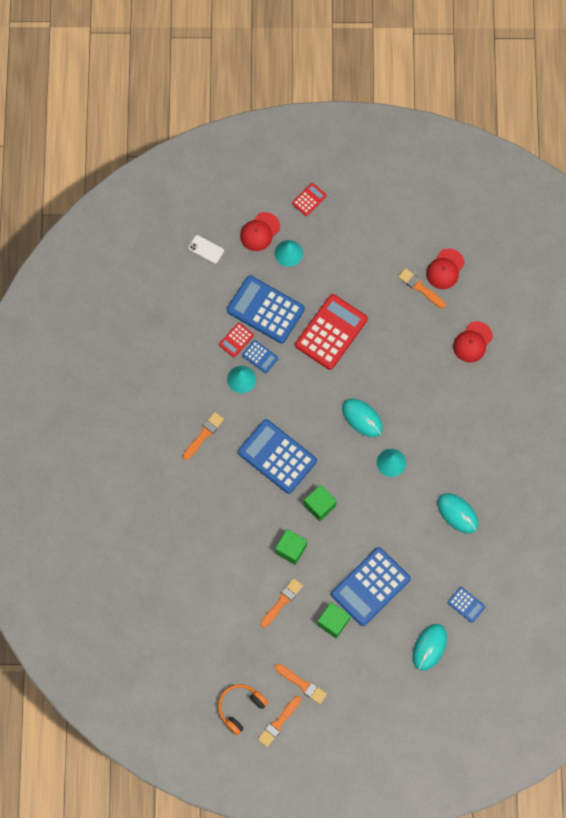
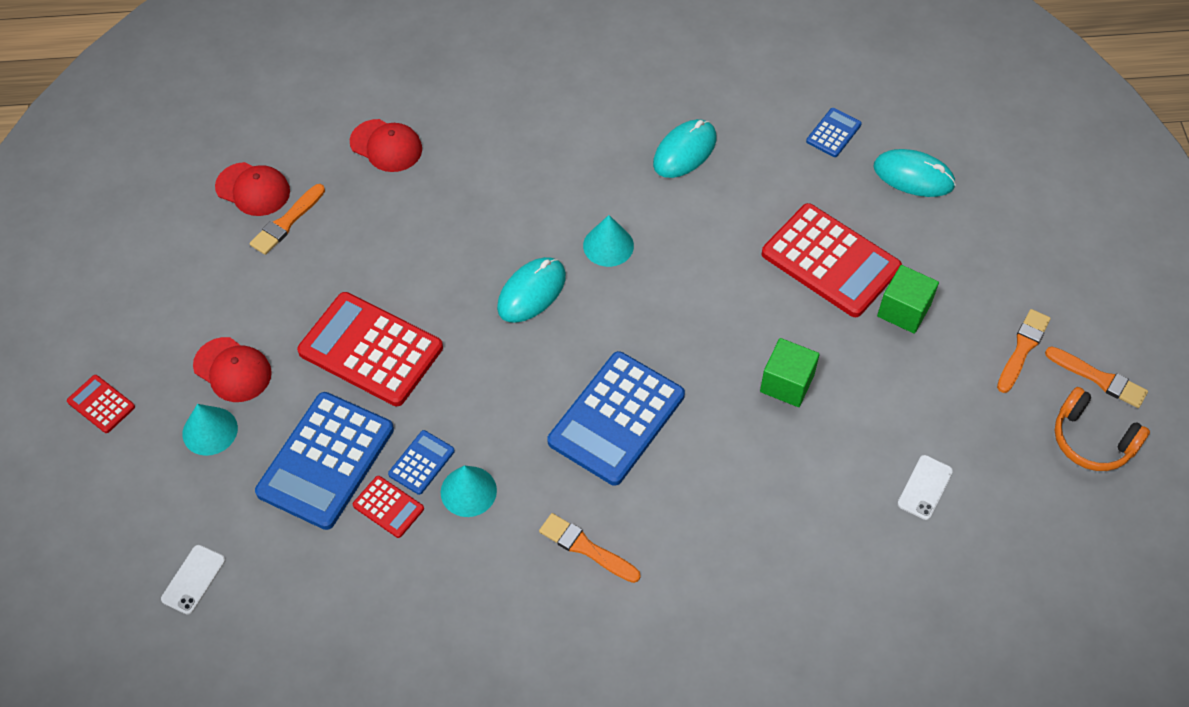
camera: 95 degrees left, 15 degrees down
red cap [240,212,280,251] -> red cap moved to [193,337,272,402]
orange brush [260,578,303,628] -> none
green cube [304,485,337,521] -> none
blue calculator [331,547,411,626] -> red calculator [762,203,902,317]
none -> white phone [897,455,953,520]

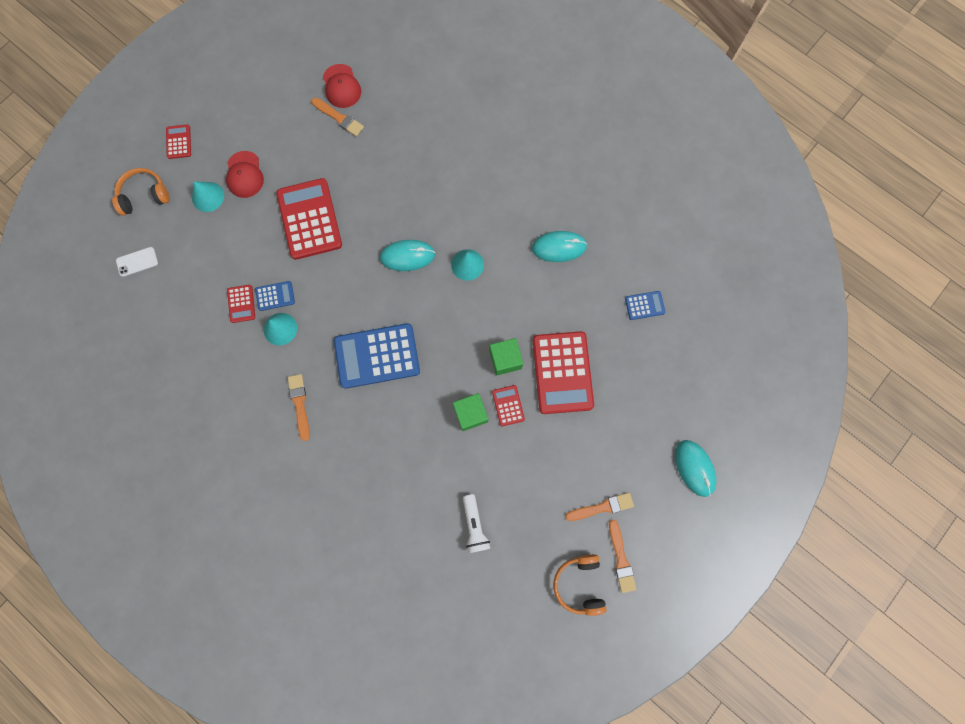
camera: 45 degrees right, 20 degrees up
orange brush [250,184,325,255] -> orange brush turned 135 degrees counterclockwise [311,98,364,136]
blue calculator [255,392,394,530] -> none
red cap [350,119,422,172] -> none
turquoise mouse [874,149,956,197] -> turquoise mouse moved to [675,440,716,497]
green cube [877,265,939,334] -> green cube moved to [489,338,523,376]
white phone [897,455,953,520] -> white flashlight [463,494,490,553]
none -> orange headphones [112,168,170,216]
none -> red calculator [492,385,525,426]

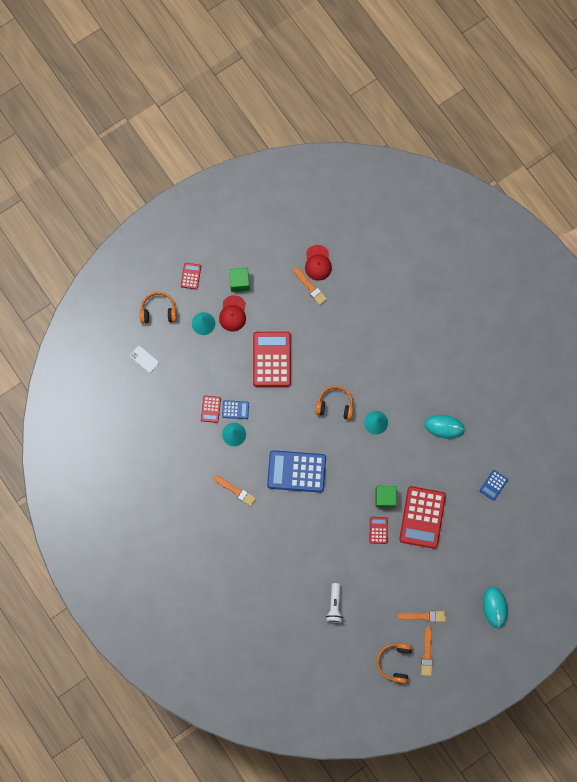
camera: 15 degrees right, 0 degrees up
white phone [116,247,158,277] -> white phone turned 45 degrees clockwise [130,346,159,373]
orange brush [288,374,310,441] -> orange brush turned 120 degrees clockwise [213,475,256,506]
turquoise mouse [380,240,435,271] -> orange headphones [316,386,353,420]
green cube [453,393,488,431] -> green cube moved to [229,268,250,292]
blue calculator [625,291,665,320] -> blue calculator turned 120 degrees clockwise [480,470,508,501]

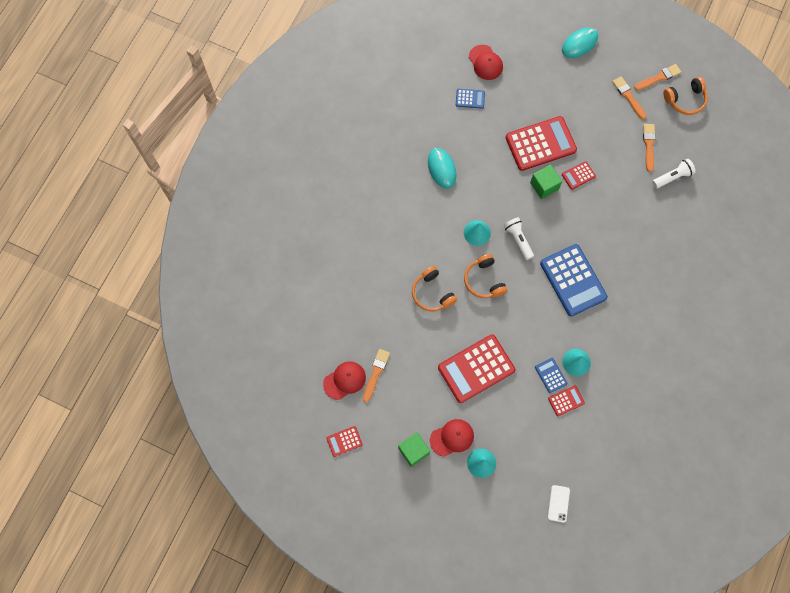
camera: 120 degrees left, 5 degrees down
orange headphones [140,292,177,324] -> orange headphones moved to [412,266,457,312]
red calculator [181,263,201,290] -> red calculator moved to [326,426,363,457]
orange brush [213,475,256,506] -> orange brush moved to [643,124,656,172]
none -> red cap [469,45,503,80]
none -> white flashlight [504,217,534,260]

